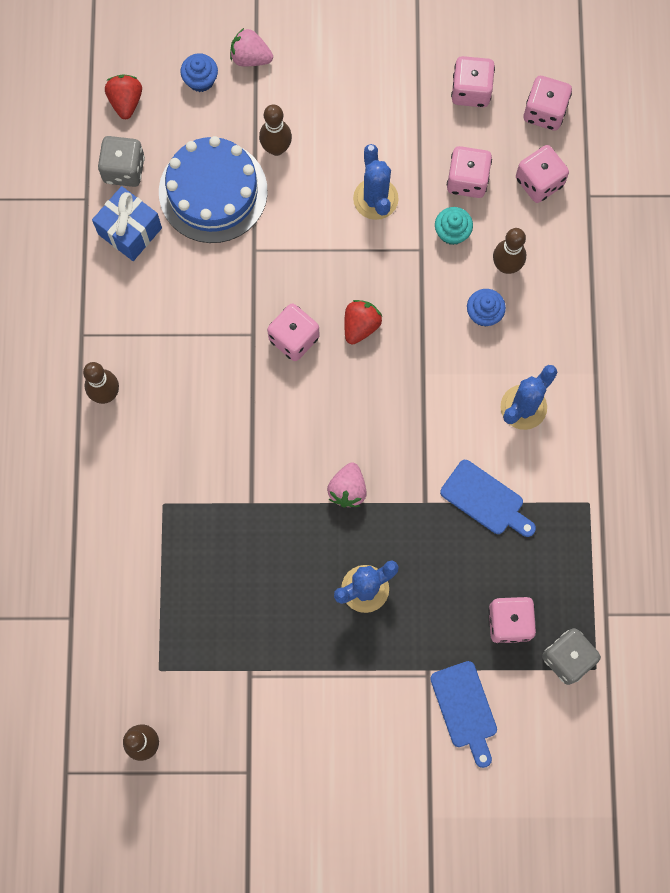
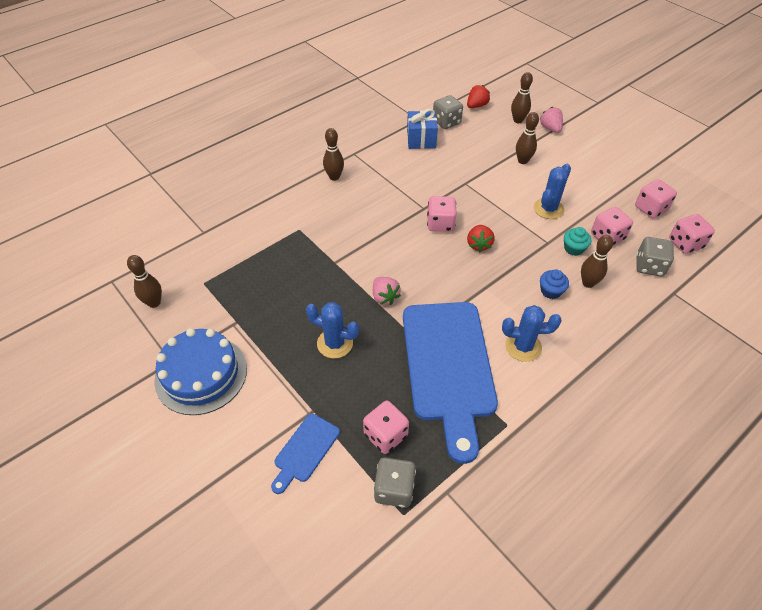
camera: 50 degrees right, 25 degrees down
blue cake [159,136,268,243] -> blue cake moved to [154,328,247,415]
blue cupcake [180,53,218,92] -> brown bowling pin [511,72,533,123]
pink strawberry [327,462,367,508] -> pink strawberry turned 90 degrees counterclockwise [373,277,401,305]
red strawberry [344,300,382,344] -> red strawberry turned 105 degrees clockwise [467,225,495,252]
blue cutting board [440,460,536,537] -> blue cutting board [403,302,498,464], size x2.24
pink dice [516,145,569,203] -> grey dice [636,237,674,277]

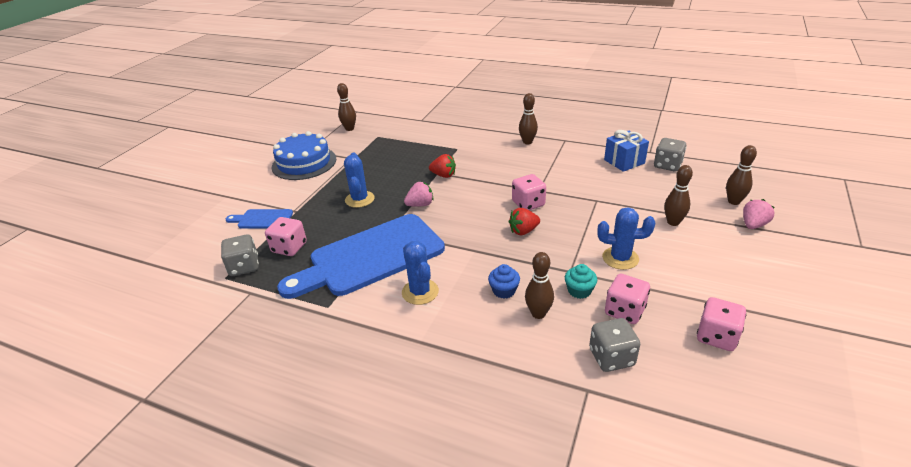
camera: 65 degrees right, 15 degrees down
pink strawberry [373,277,401,305] -> pink strawberry turned 150 degrees counterclockwise [404,182,433,207]
red strawberry [467,85,490,108] -> red strawberry moved to [429,154,456,178]
pink dice [669,214,715,254] -> none

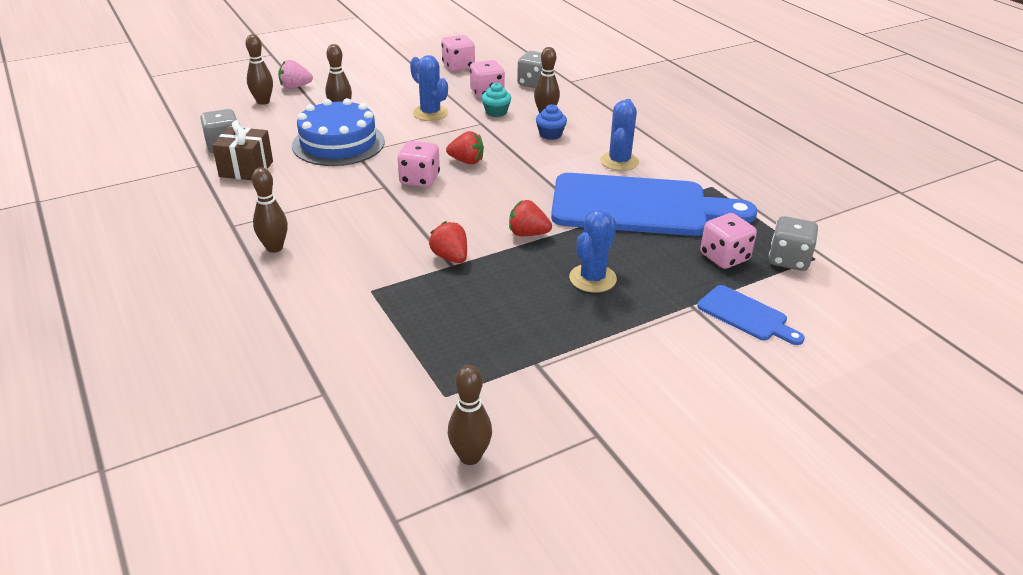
camera: 145 degrees left, 0 degrees up
blue cake [272,131,336,180] -> blue cake moved to [292,98,385,166]
pink strawberry [404,182,433,207] -> red strawberry [509,200,552,236]
blue gift [604,130,649,172] -> brown gift [212,120,273,180]

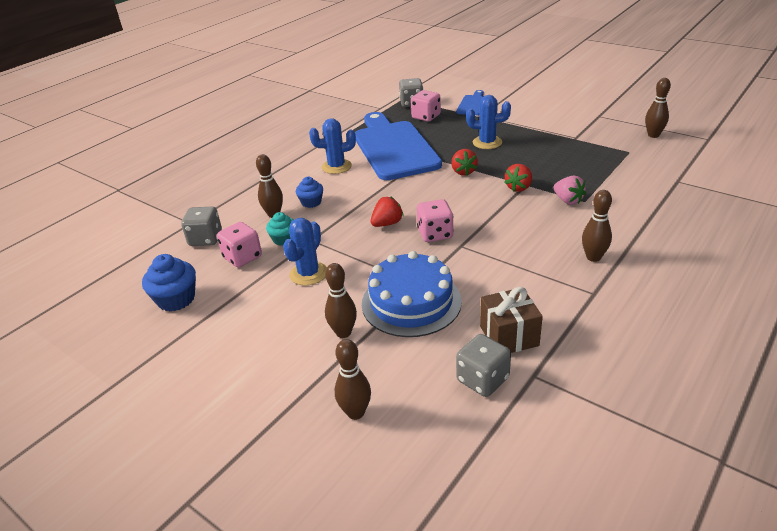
camera: 110 degrees left, 0 degrees up
pink strawberry [278,60,313,89] -> pink strawberry moved to [554,175,586,205]
pink dice [441,35,475,71] -> blue cupcake [142,254,196,311]
red strawberry [446,131,484,164] -> red strawberry turned 60 degrees clockwise [371,196,404,227]

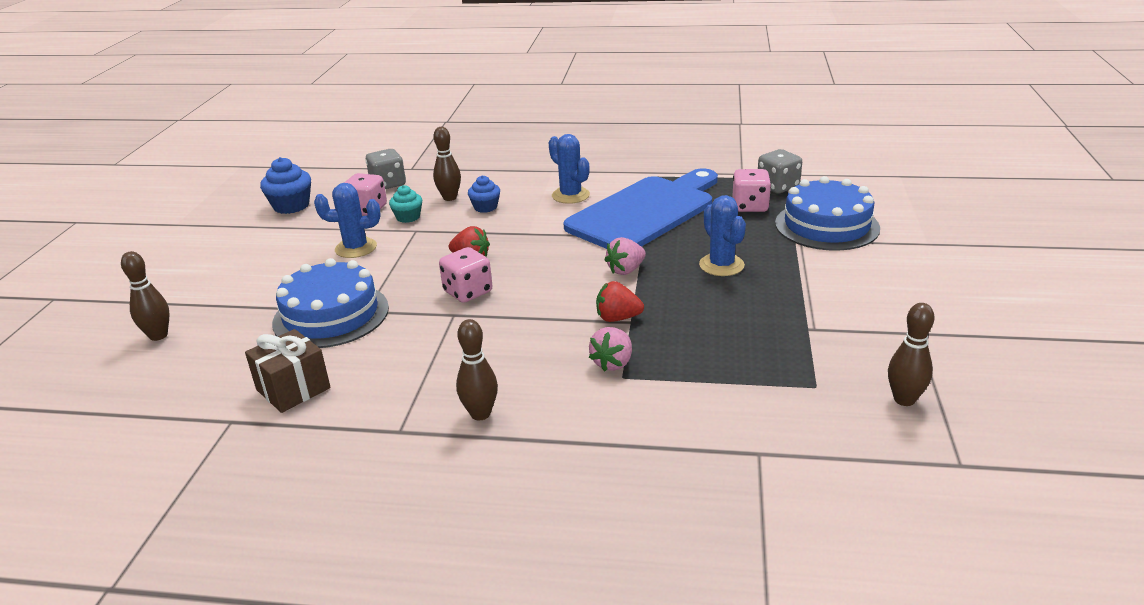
camera: 60 degrees right, 5 degrees down
brown bowling pin [325,263,357,338] -> none
red strawberry [451,149,478,175] -> pink strawberry [605,237,646,275]
blue cutting board [456,90,484,115] -> blue cake [775,176,880,251]
grey dice [456,334,511,397] -> none

